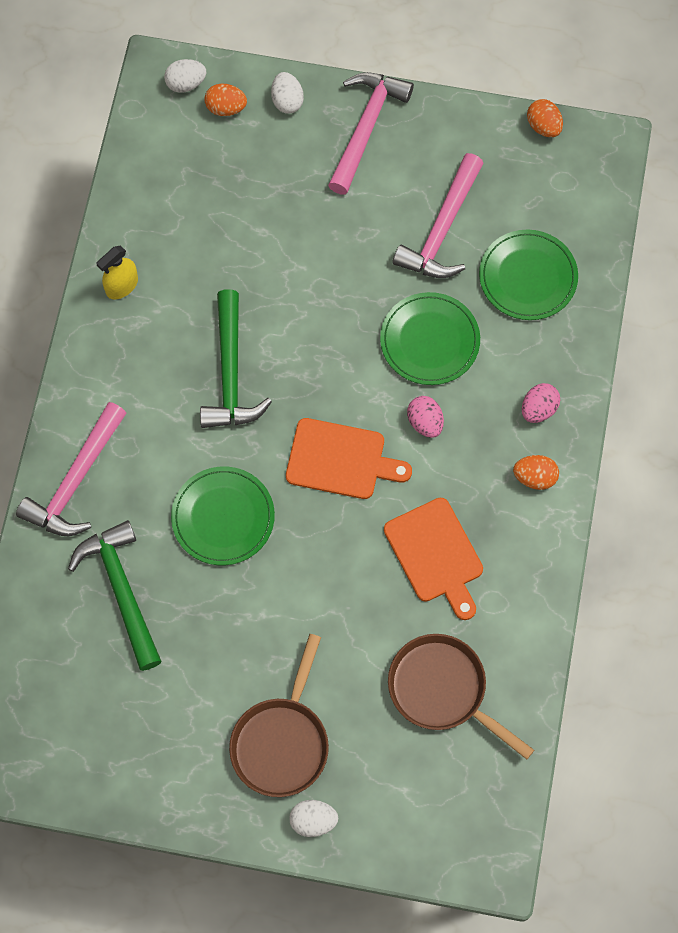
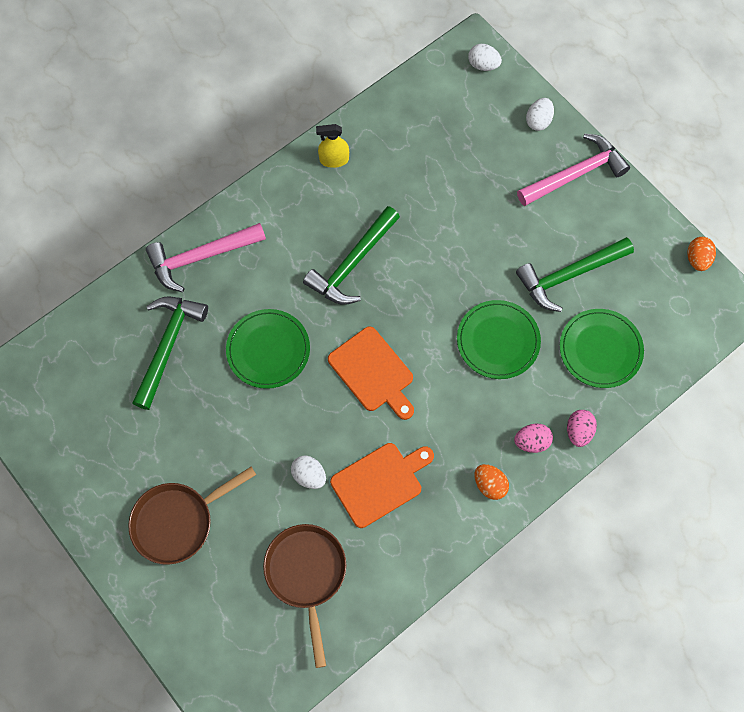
camera: 40 degrees right, 0 degrees up
orange egg [204,84,247,116] -> none
white egg [289,800,338,837] -> white egg moved to [291,455,326,489]
orange cutting board [384,498,483,620] -> orange cutting board turned 135 degrees counterclockwise [330,443,434,528]
pink hammer [392,153,483,278] -> green hammer [516,237,634,312]
pink egg [407,396,444,438] -> pink egg moved to [567,410,597,447]

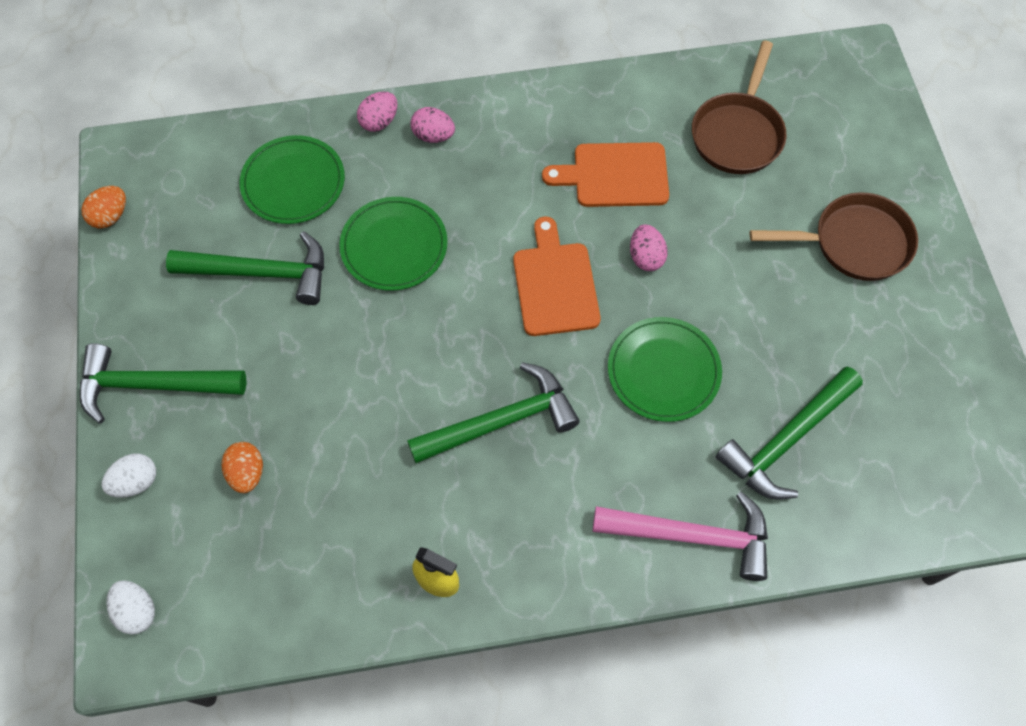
camera: 150 degrees left, 5 degrees down
white egg [291,455,326,489] -> none
orange egg [475,464,509,500] -> orange egg moved to [221,442,263,493]
pink hammer [517,133,630,206] -> green hammer [80,343,246,423]
none -> pink egg [630,224,668,271]

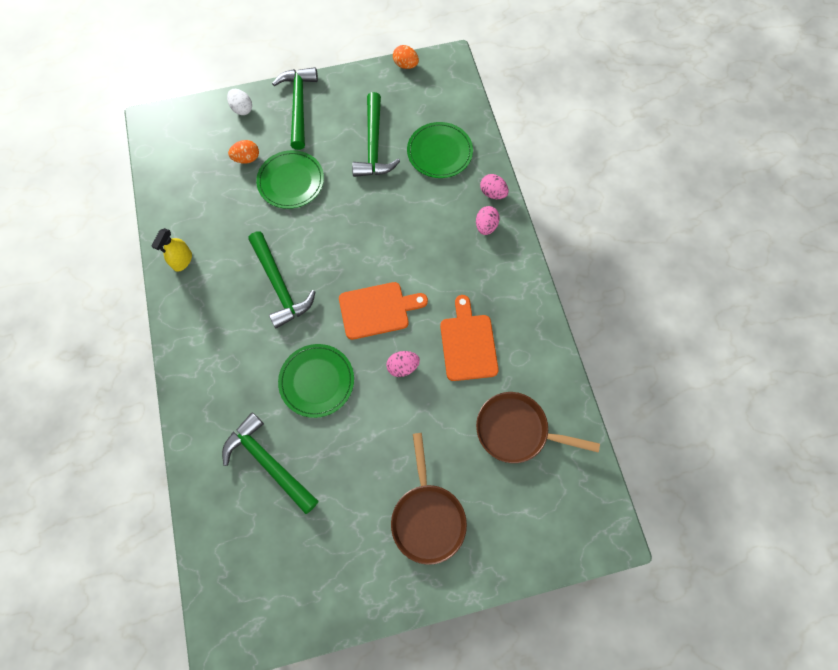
camera: 85 degrees right, 5 degrees up
white egg [106,580,155,635] -> none
green plate [339,197,448,291] -> green plate moved to [256,150,324,209]
pink hammer [593,492,768,581] -> none

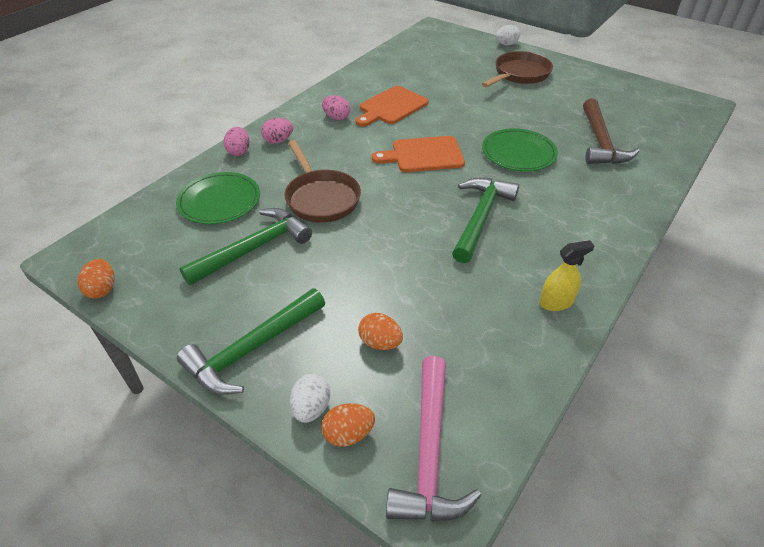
camera: 130 degrees left, 25 degrees down
green hammer [222,412,318,514] -> brown hammer [583,99,640,164]
green plate [256,150,324,209] -> none
orange cutting board [339,282,428,340] -> orange cutting board turned 45 degrees counterclockwise [372,136,465,172]
pink egg [386,351,420,377] -> pink egg moved to [322,95,351,120]
brown pan [476,392,600,463] -> brown pan moved to [284,140,361,222]
none -> orange egg [321,403,375,447]
none -> pink hammer [386,356,481,522]
none -> white egg [496,25,520,45]

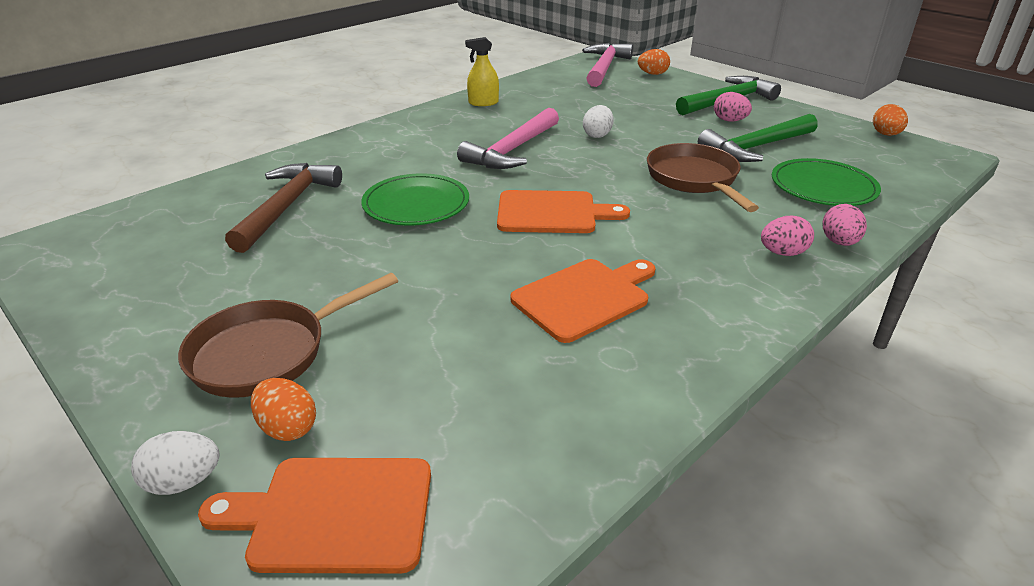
camera: 170 degrees left, 10 degrees down
white egg [290,374,330,423] -> white egg moved to [583,105,614,138]
pink egg [322,95,351,120] -> pink egg moved to [714,92,752,122]
orange egg [358,313,403,350] -> orange egg moved to [251,378,316,441]
green hammer [452,178,519,263] -> pink hammer [457,108,559,169]
none -> orange cutting board [198,458,431,574]

